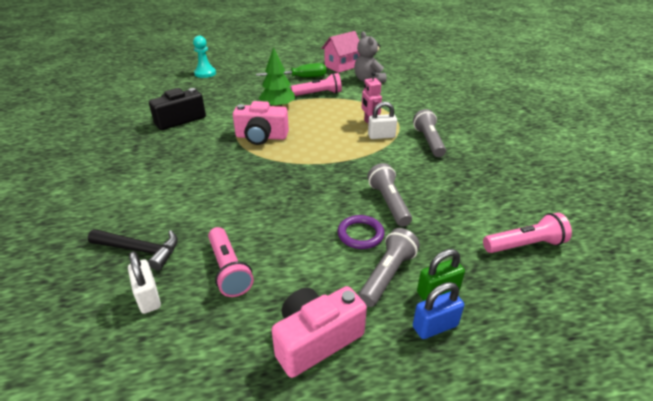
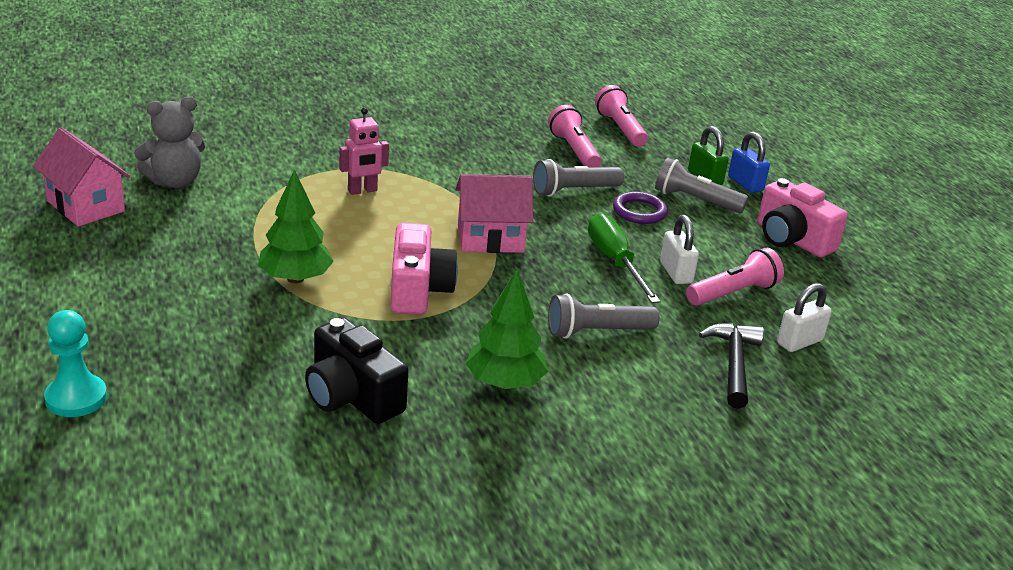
camera: 100 degrees left, 5 degrees down
green screwdriver [256,63,326,78] -> green screwdriver moved to [588,213,661,303]
pink flashlight [291,73,342,96] -> pink flashlight moved to [548,105,601,167]
white padlock [368,102,397,139] -> white padlock moved to [660,215,699,284]
grey flashlight [413,109,446,157] -> grey flashlight moved to [548,294,660,339]
none -> pink house [456,174,533,253]
none -> green tree [465,269,548,389]

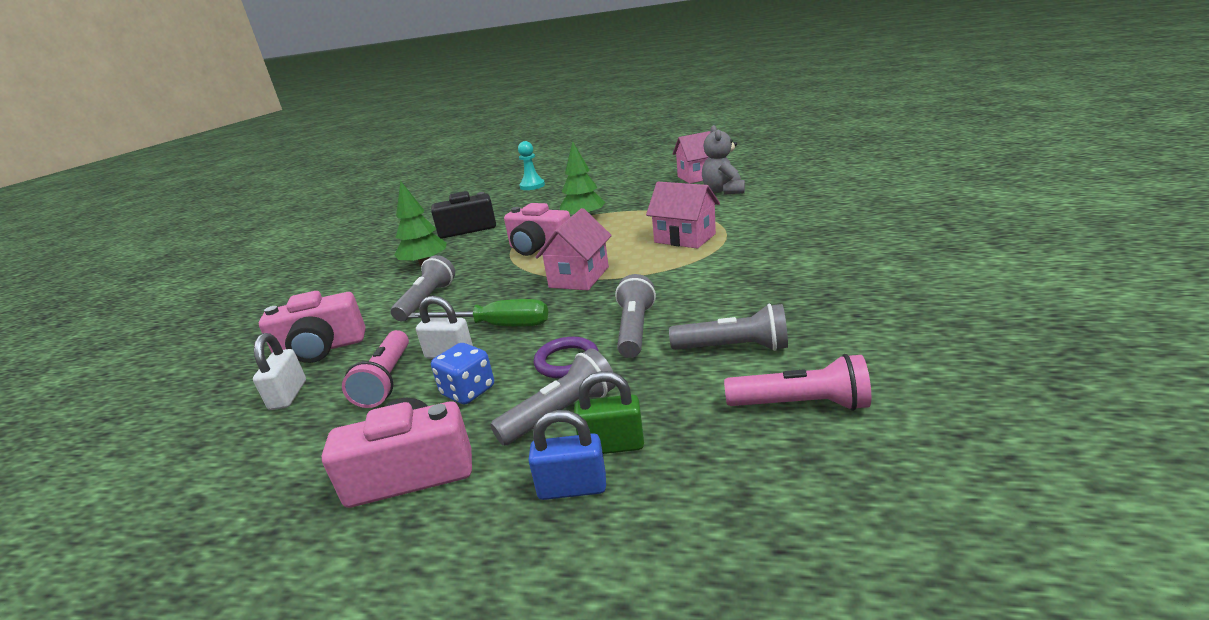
camera: 125 degrees right, 5 degrees down
pink robot [339,108,389,195] -> pink house [646,182,720,249]
pink flashlight [548,105,601,167] -> grey flashlight [669,304,788,351]
black hammer [699,323,764,409] -> pink camera [259,291,366,363]
none -> blue dice [431,343,494,404]

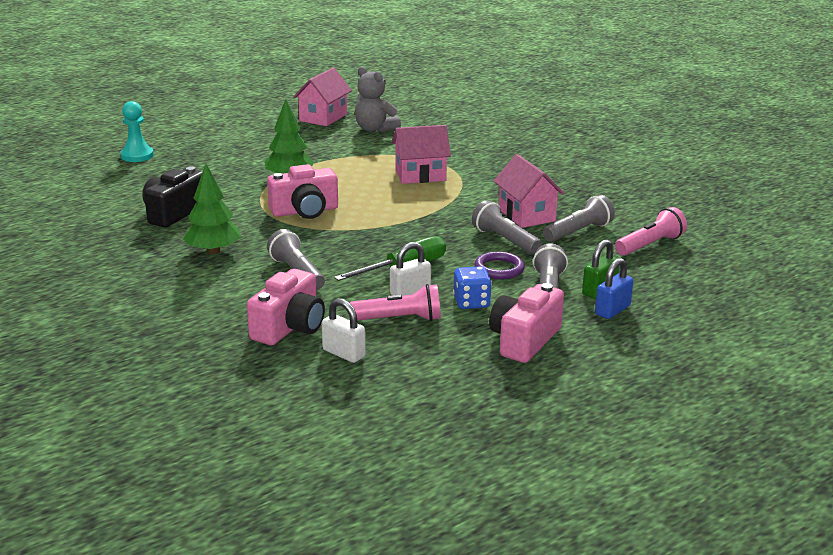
camera: 50 degrees left, 0 degrees up
pink flashlight [342,330,409,408] -> pink flashlight turned 45 degrees counterclockwise [349,284,441,321]
pink house [535,208,612,290] -> pink house moved to [493,154,564,228]

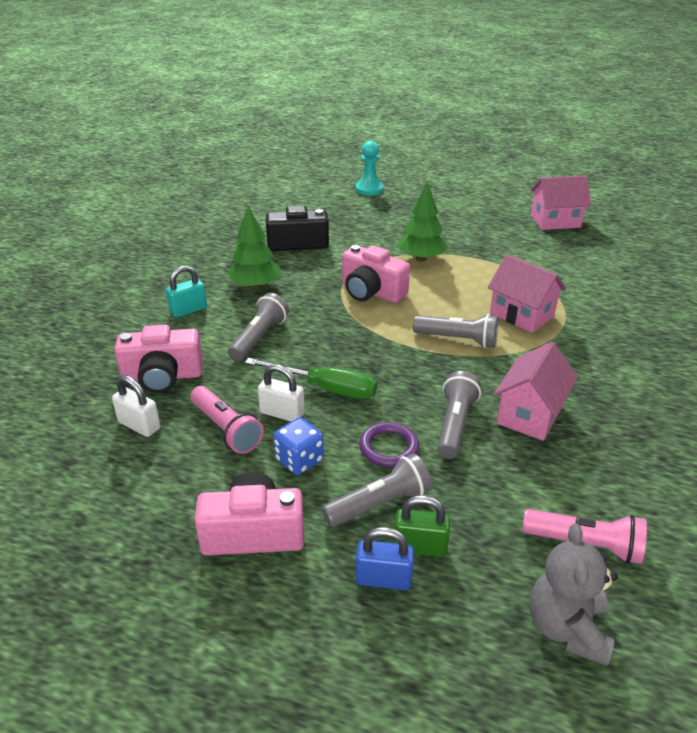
camera: 55 degrees right, 10 degrees up
white padlock [322,298,366,363] -> white padlock turned 60 degrees counterclockwise [112,375,161,437]
grey teddy bear [355,66,401,132] -> grey teddy bear moved to [530,523,618,666]
grey flashlight [543,195,615,242] -> grey flashlight moved to [413,314,498,348]
none -> turquoise padlock [166,265,207,318]

